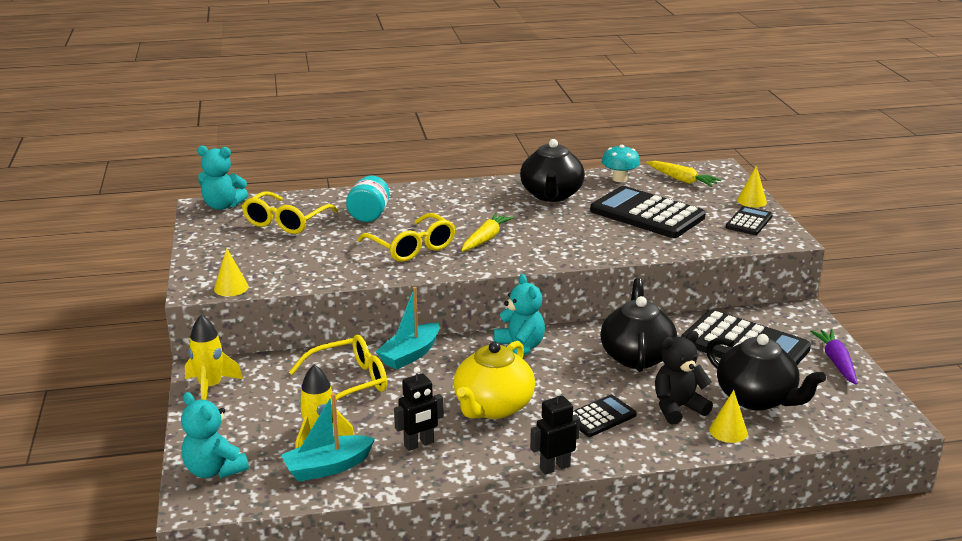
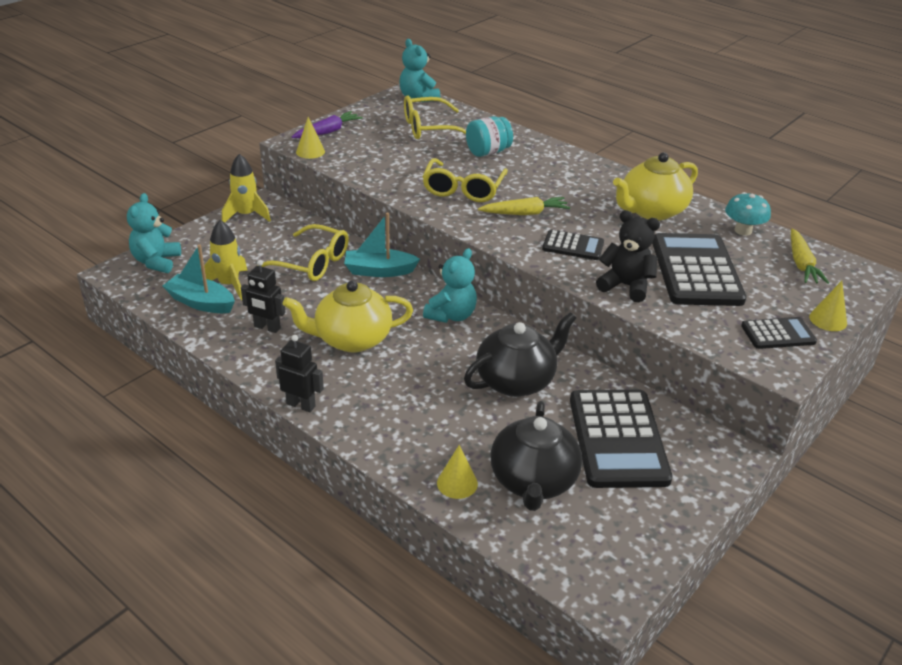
camera: 50 degrees right, 10 degrees up
black teapot [520,139,585,202] -> yellow teapot [613,152,698,220]
black calculator [573,395,637,437] -> black calculator moved to [542,229,604,260]
black teddy bear [655,331,713,424] -> black teddy bear moved to [596,210,660,302]
purple carrot [810,329,857,385] -> purple carrot moved to [292,111,363,138]

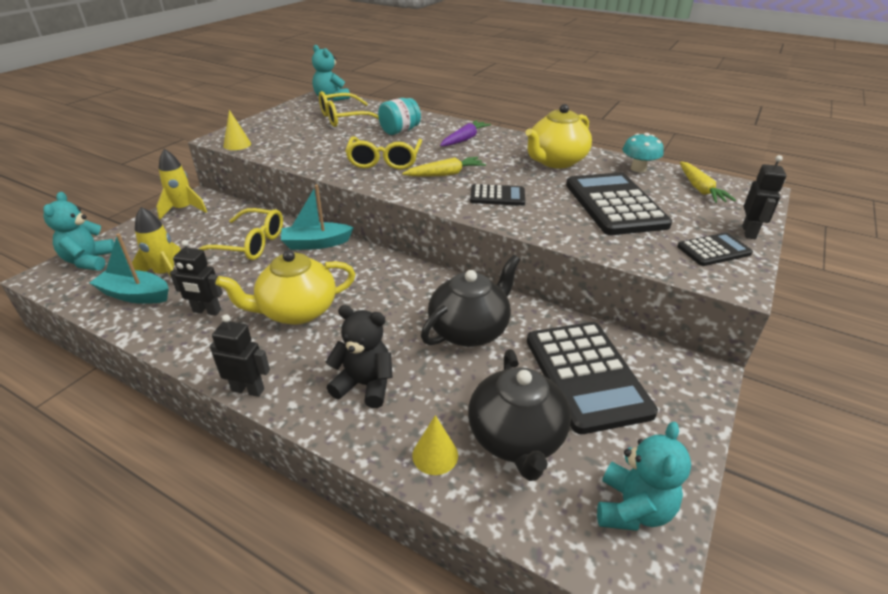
camera: 10 degrees left, 0 degrees up
purple carrot [292,111,363,138] -> purple carrot moved to [440,120,491,146]
turquoise teddy bear [423,248,477,323] -> turquoise teddy bear moved to [597,422,691,531]
black teddy bear [596,210,660,302] -> black teddy bear moved to [326,305,393,408]
yellow cone [809,281,847,331] -> black robot [742,155,786,239]

